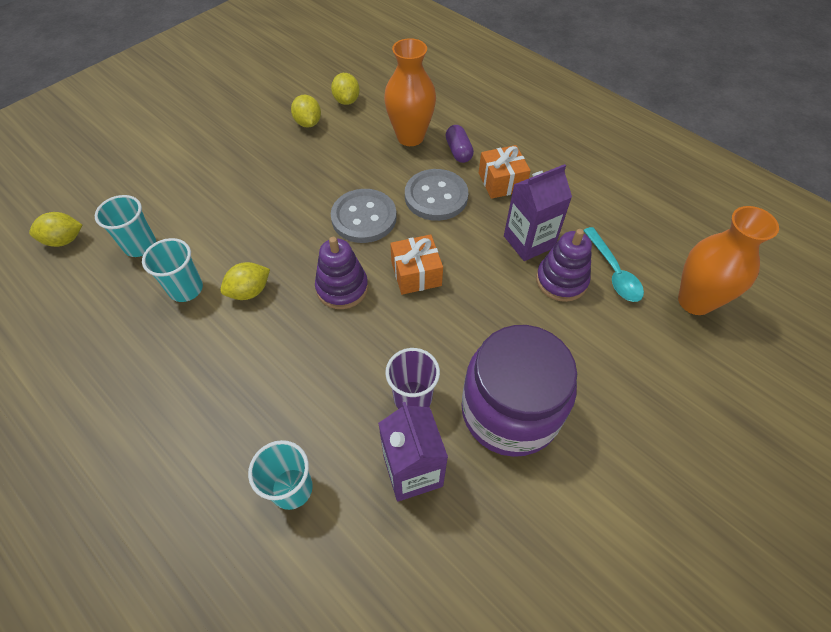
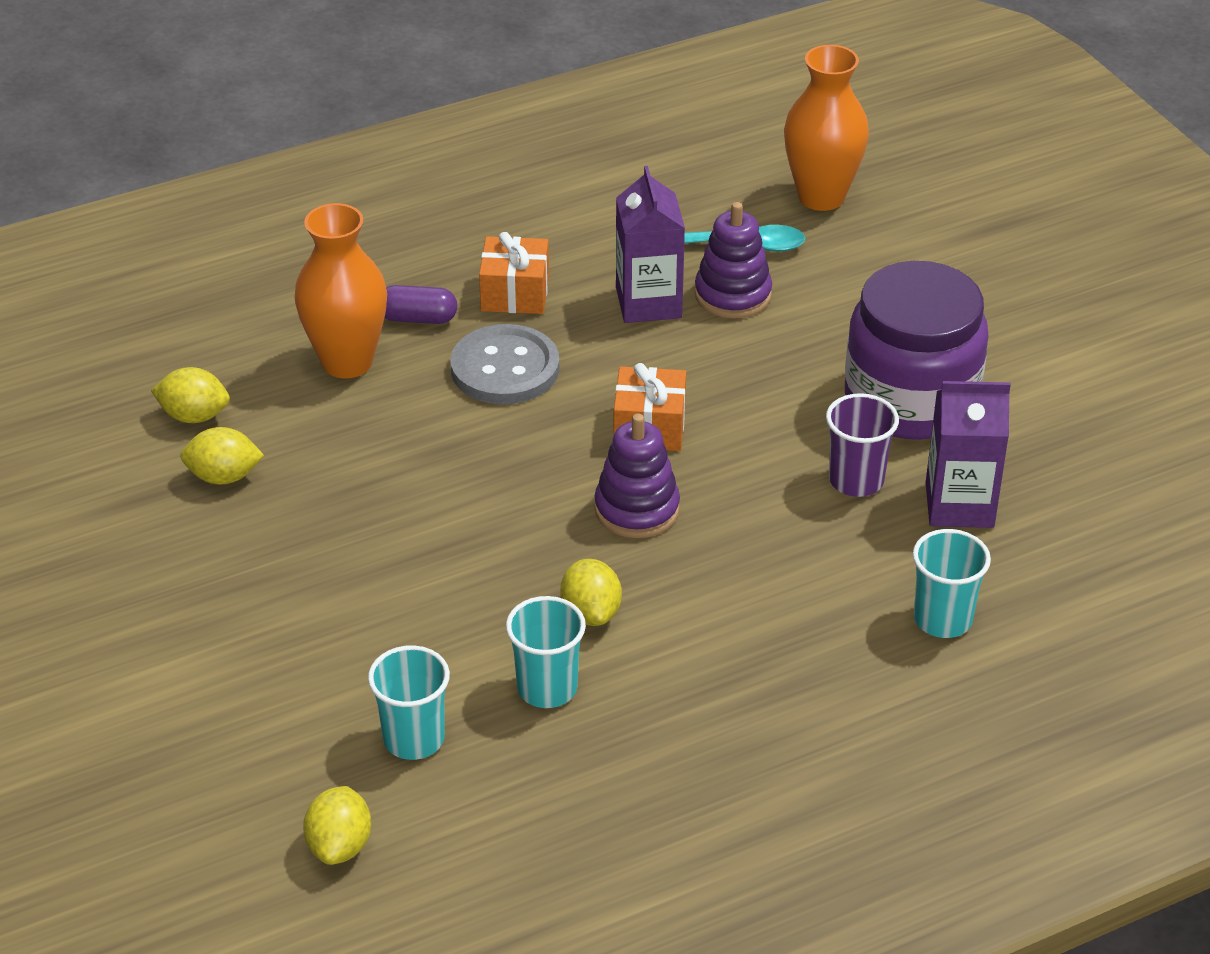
camera: 70 degrees left, 15 degrees down
grey button [331,189,397,243] -> none

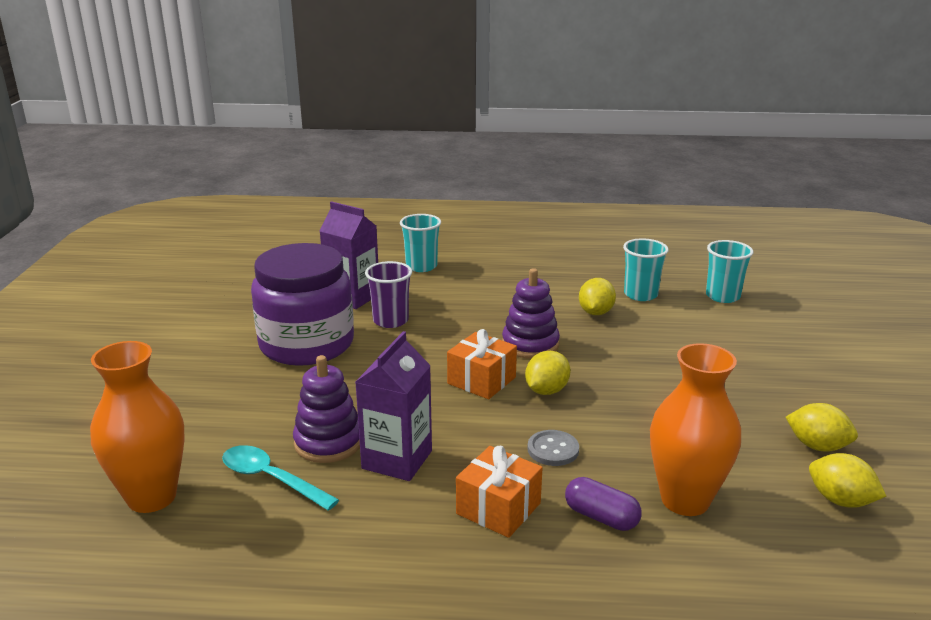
camera: 150 degrees left, 15 degrees down
yellow lemon [303,786,371,865] -> yellow lemon moved to [525,351,571,395]
grey button [450,324,559,404] -> grey button [528,430,579,466], size x0.54

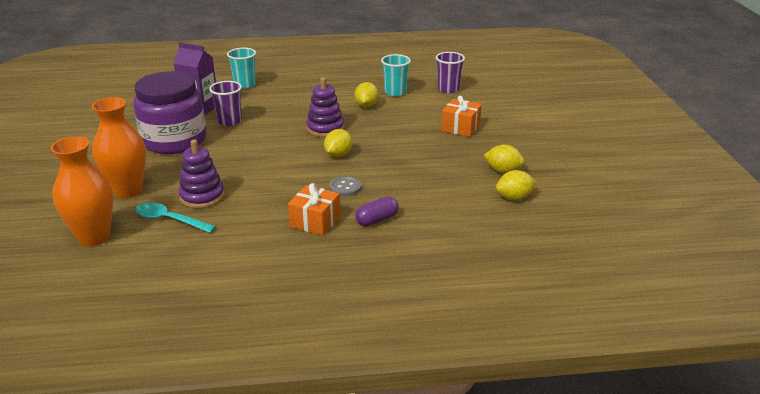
camera: 10 degrees left, 5 degrees up
purple carton [355,331,432,481] -> none
orange gift [447,329,517,399] -> orange gift moved to [441,96,482,137]
purple capsule [565,477,642,531] -> purple capsule turned 60 degrees counterclockwise [355,196,399,226]
orange vase [650,343,741,516] -> orange vase moved to [92,97,146,198]
turquoise cup [706,240,753,303] -> purple cup [436,52,465,93]
yellow lemon [809,453,887,508] -> yellow lemon turned 45 degrees counterclockwise [496,170,537,201]

